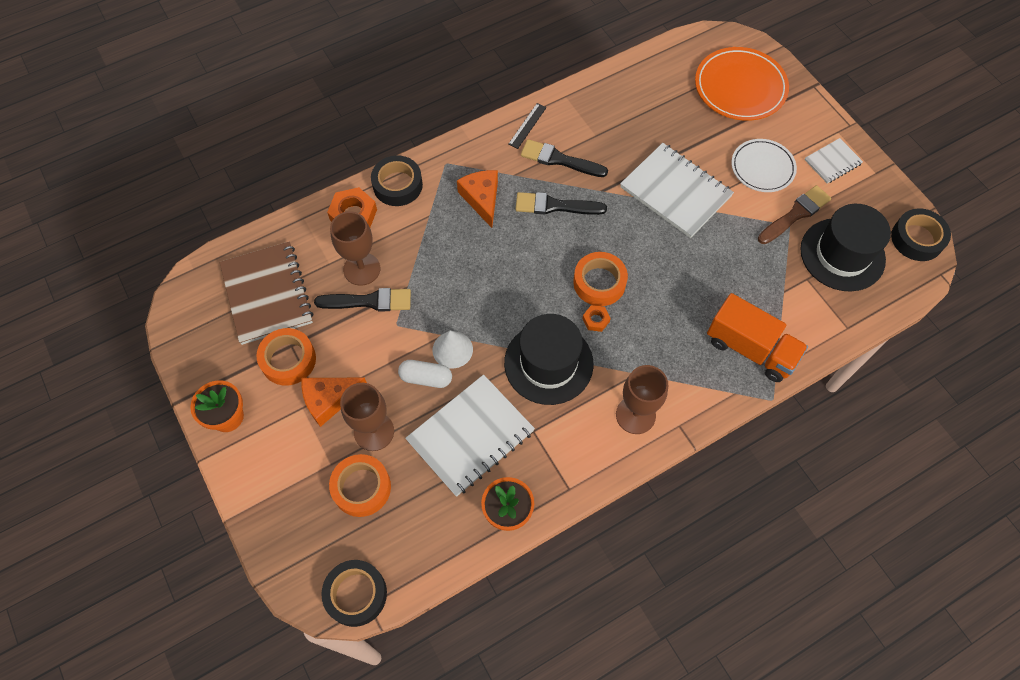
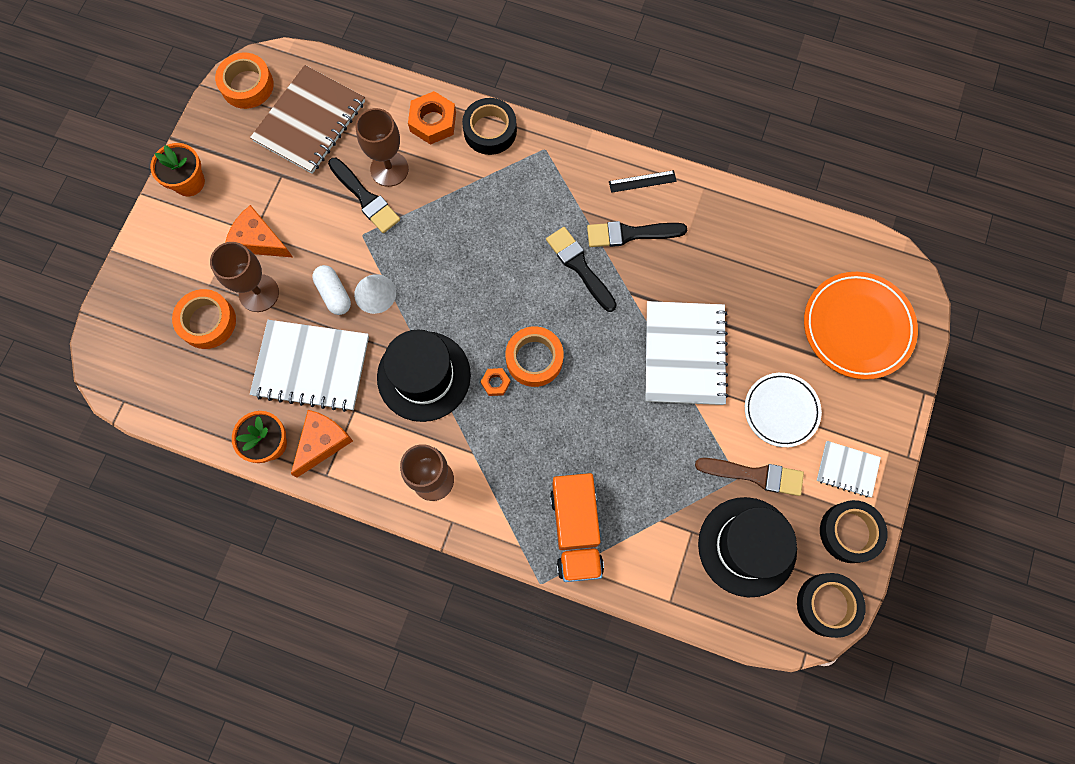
camera: 50 degrees right, 10 degrees up
orange tape [256,328,316,386] -> orange tape moved to [215,52,274,109]
black tape [321,560,387,627] -> black tape moved to [820,500,888,563]
orange cheese [457,170,498,228] -> orange cheese moved to [291,410,353,478]
black brush [521,139,608,177] -> black brush turned 75 degrees counterclockwise [587,221,687,247]

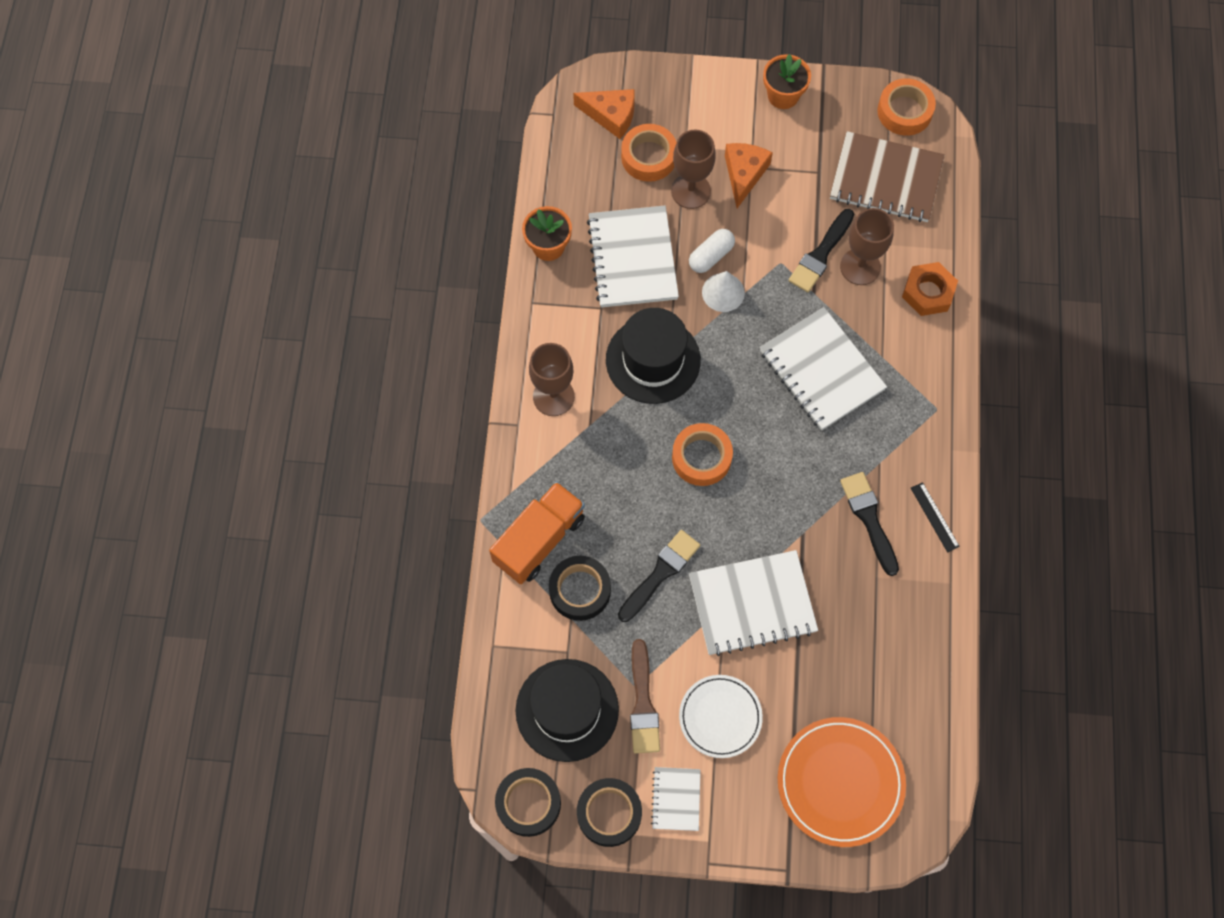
camera: 75 degrees right, 5 degrees down
orange cheese [291,410,353,478] -> orange cheese moved to [573,89,635,139]
black tape [462,98,517,155] -> black tape moved to [549,556,611,621]
orange nut [481,368,511,396] -> none
black brush [546,227,617,312] -> black brush moved to [618,530,700,622]
orange truck [550,473,604,582] -> orange truck turned 150 degrees clockwise [489,481,585,584]
none -> white notebook [760,307,887,431]

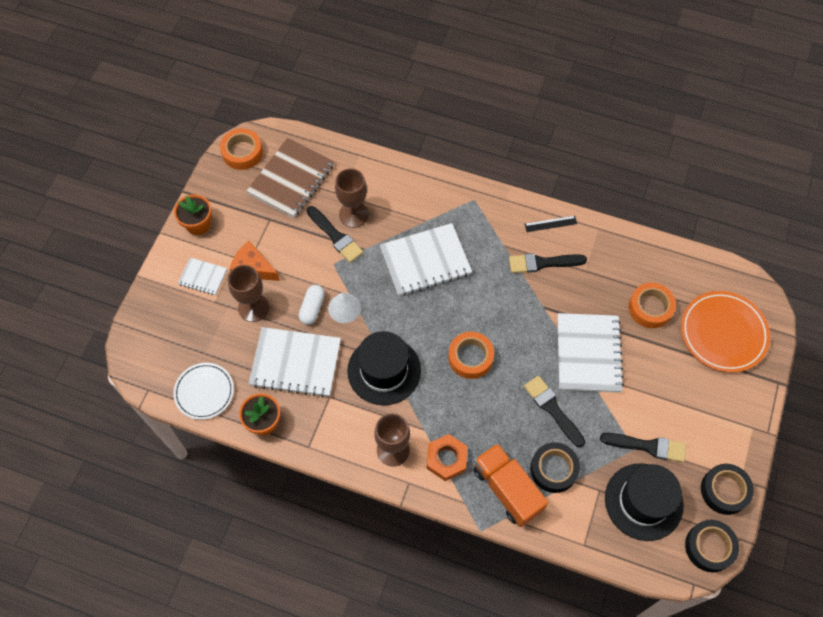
camera: 75 degrees left, 5 degrees down
orange cheese [573,89,635,139] -> none
orange tape [621,124,677,182] -> orange tape moved to [628,283,676,328]
brown brush [630,639,660,754] -> black brush [600,433,686,462]
white notebook [651,767,701,831] -> white notebook moved to [178,258,227,295]
white plate [679,675,763,758] -> white plate moved to [173,363,234,420]
white capsule [689,229,735,273] -> white capsule turned 45 degrees clockwise [299,285,325,325]
orange nut [902,262,958,316] -> orange nut moved to [427,434,467,481]

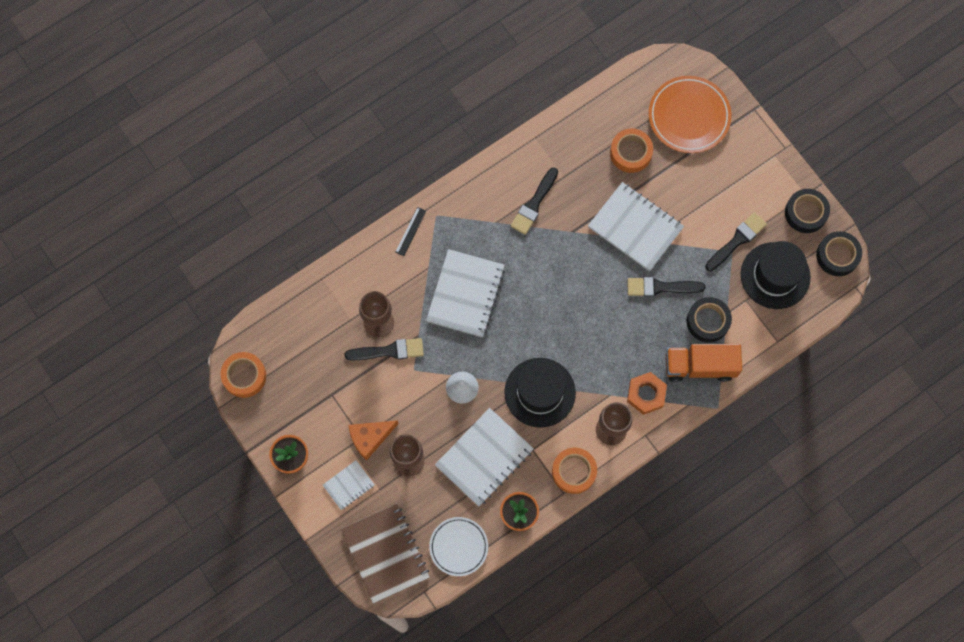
camera: 55 degrees left, 10 degrees up
brown notebook [246,138,334,218] -> brown notebook moved to [341,504,430,604]
white capsule [299,285,325,325] -> none
orange tape [448,332,494,379] -> orange tape moved to [552,448,597,494]
black ruler [525,216,577,232] -> black ruler moved to [395,207,426,256]

